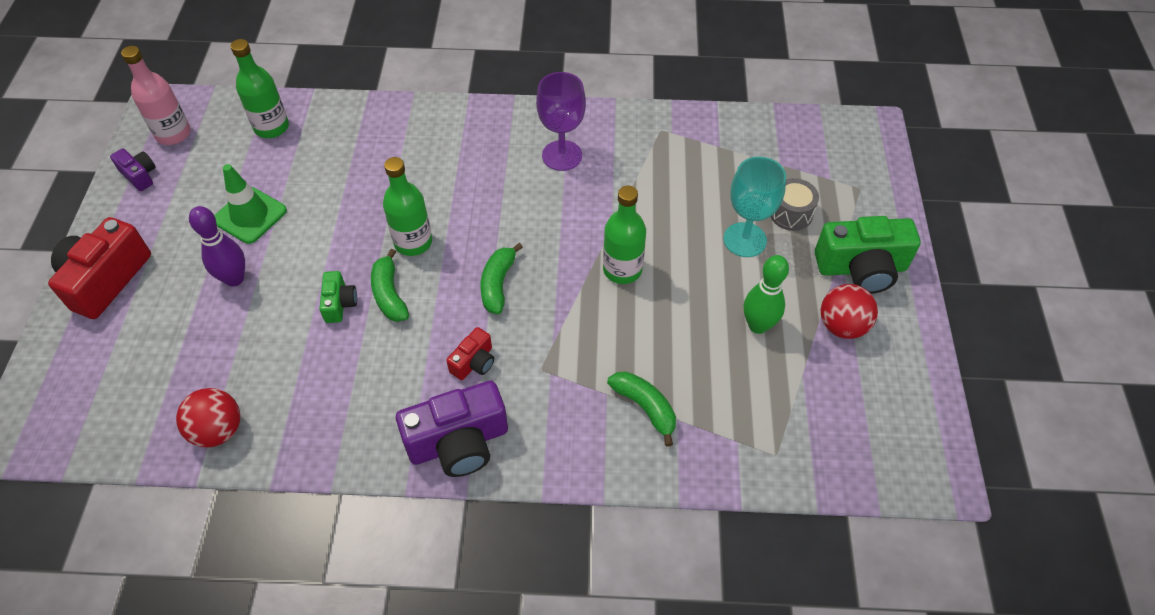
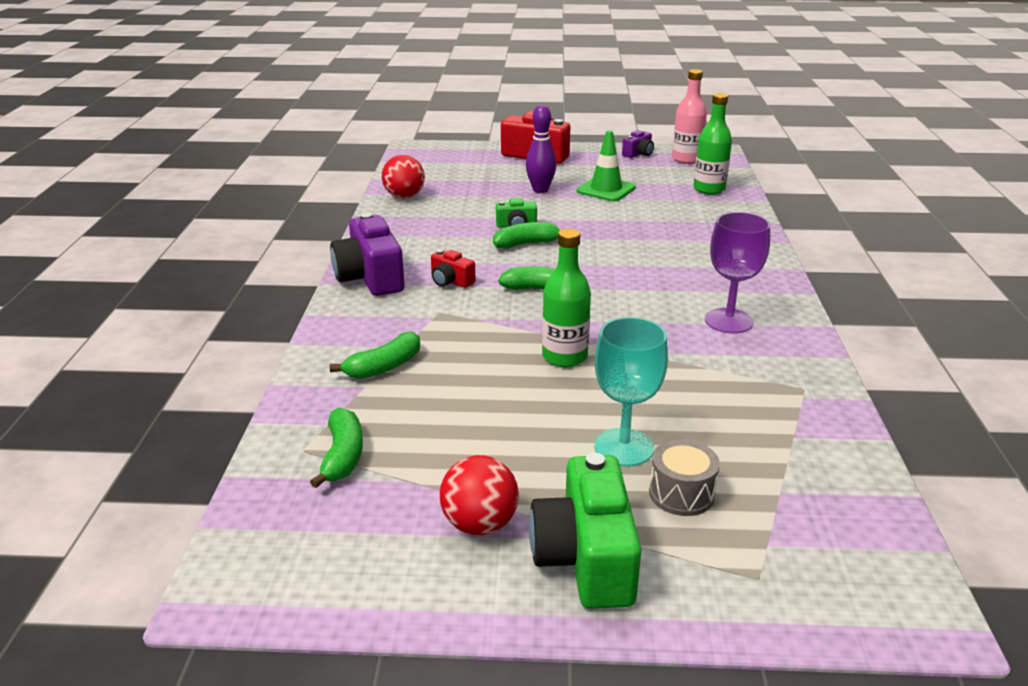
camera: 90 degrees right, 25 degrees down
green bottle [383,157,432,256] -> none
green bowling pin [744,255,789,334] -> none
none -> green banana [310,407,363,488]

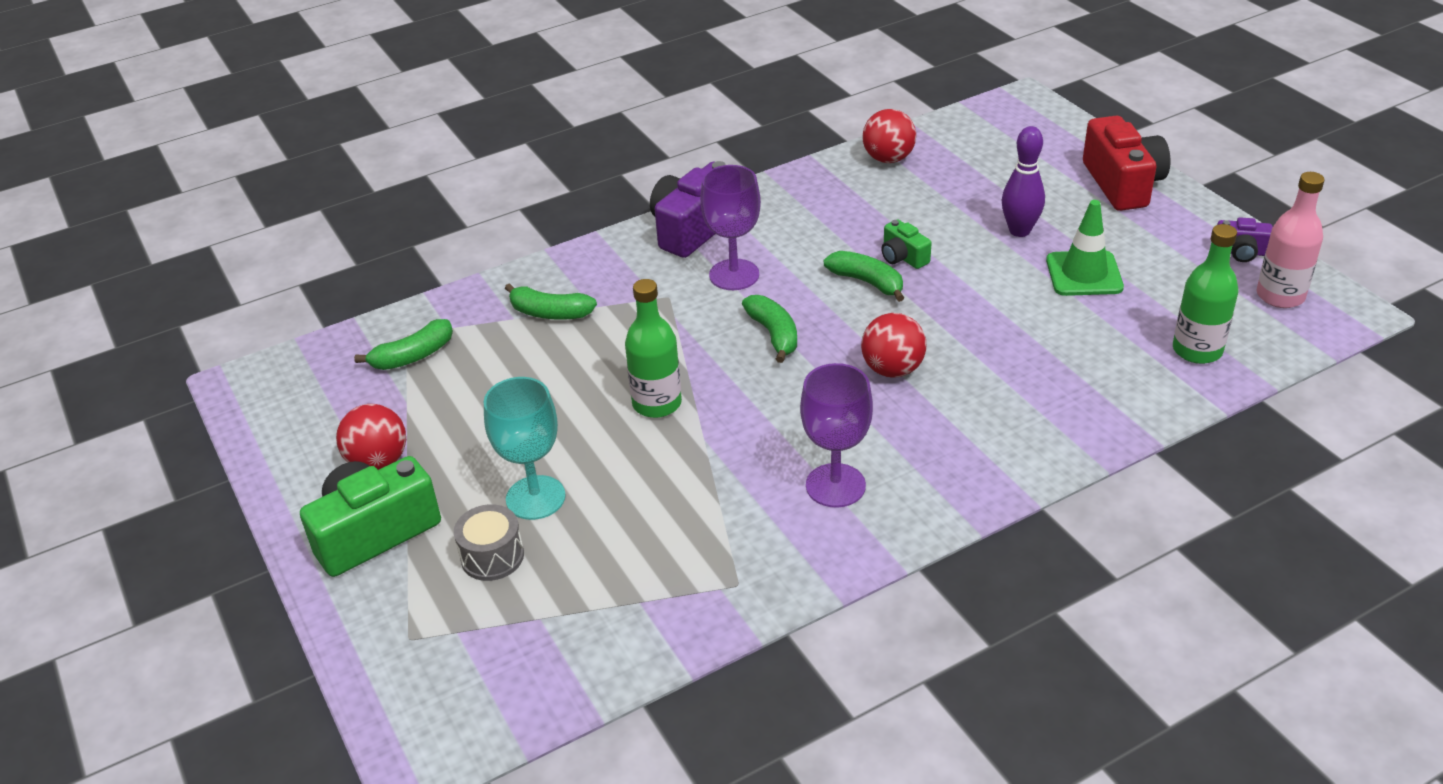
camera: 60 degrees right, 10 degrees up
red camera [431,250,476,288] -> purple goblet [700,165,761,290]
none -> red ball [861,313,926,378]

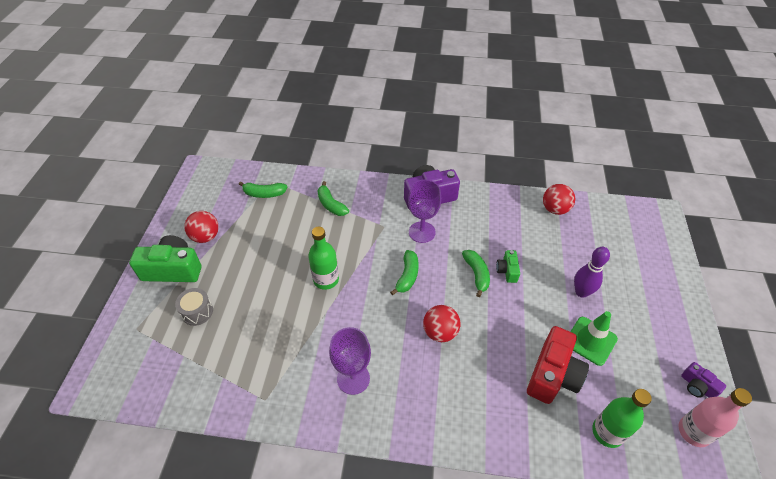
camera: 35 degrees right, 10 degrees up
turquoise goblet [484,377,566,520] -> none
red camera [1083,116,1170,211] -> red camera moved to [527,326,589,404]

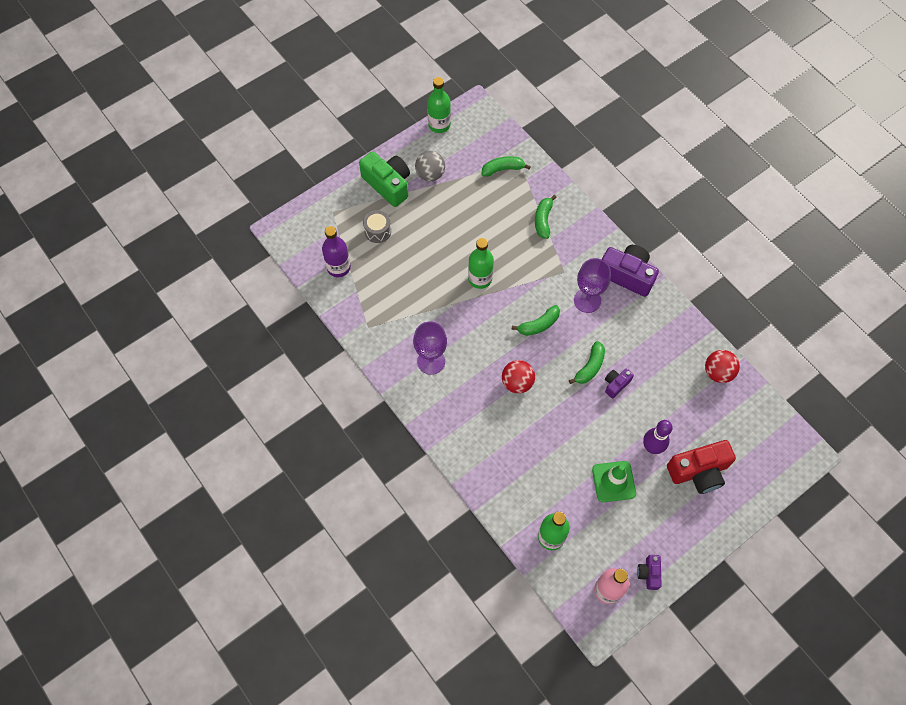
camera: 45 degrees right, 15 degrees up
red ball [184,211,219,243] -> grey ball [415,151,445,181]
green banana [239,181,287,198] -> green banana turned 120 degrees clockwise [482,156,531,177]
green camera [496,250,520,283] -> purple camera [605,368,634,398]
red camera [527,326,589,404] -> red camera moved to [667,440,736,494]
none -> purple bottle [322,226,351,277]
none -> green bottle [427,77,451,133]

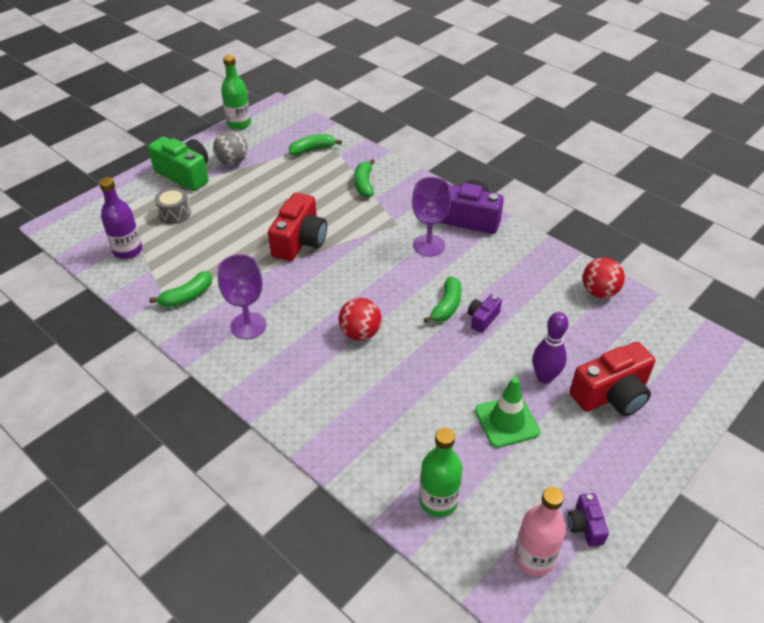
camera: 10 degrees left, 20 degrees down
green bottle [468,238,494,289] -> red camera [268,193,327,261]
green banana [511,305,560,336] -> green banana moved to [149,271,212,307]

